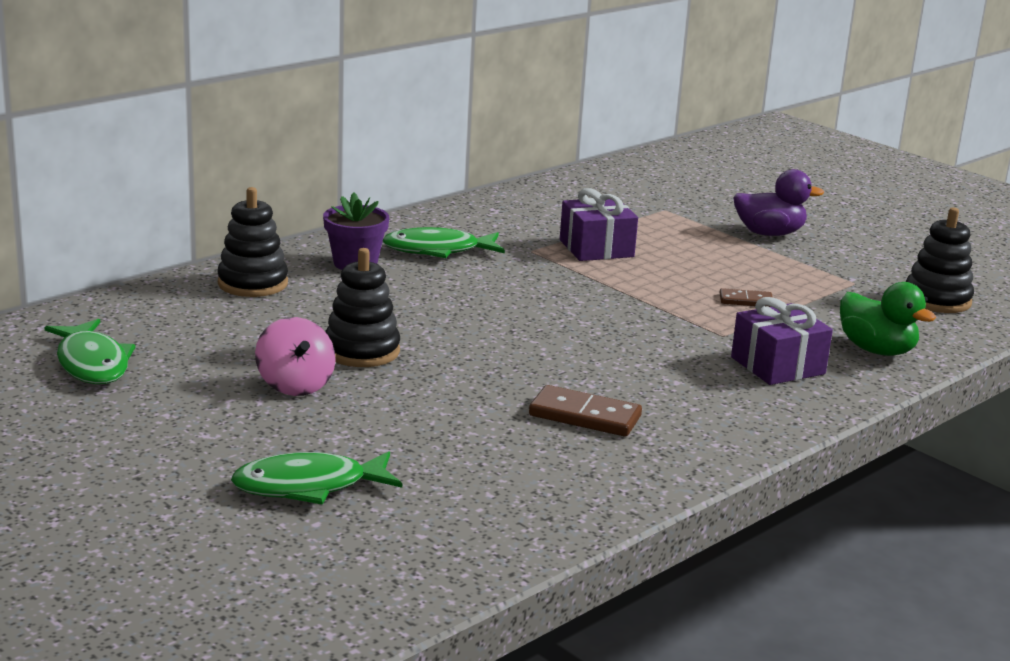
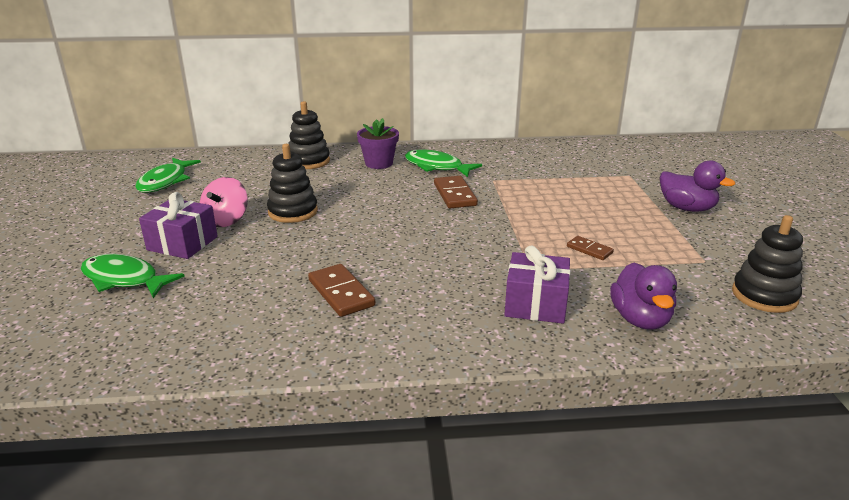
camera: 40 degrees right, 5 degrees up
purple gift [560,188,638,261] -> purple gift moved to [139,192,218,259]
green duck [840,282,936,356] -> purple duck [610,263,677,330]
none -> brown domino [434,176,478,208]

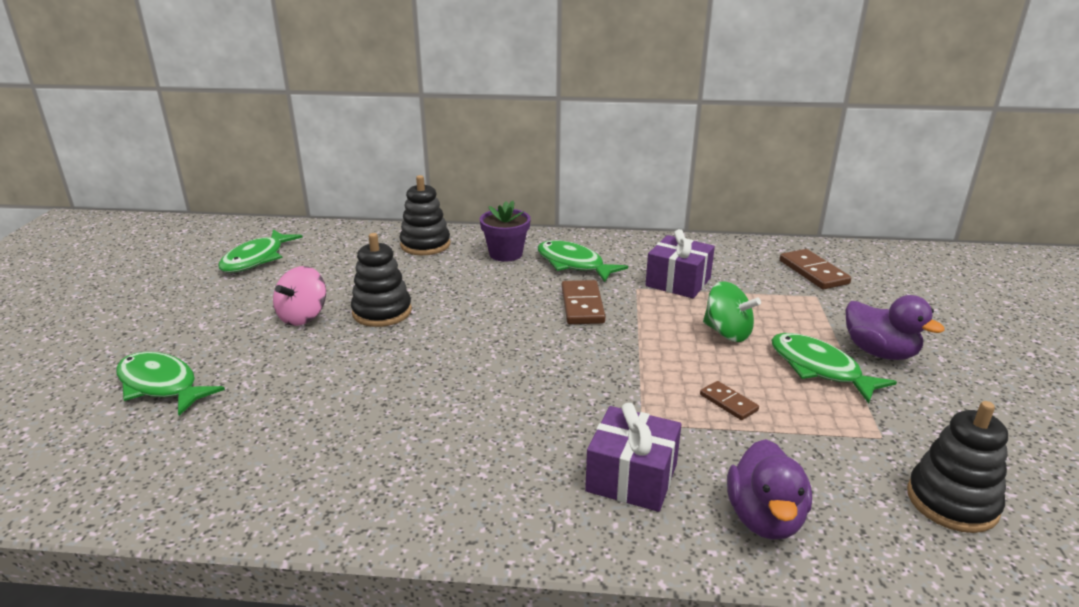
camera: 10 degrees right, 0 degrees up
purple gift [139,192,218,259] -> purple gift moved to [646,229,715,298]
brown domino [308,264,376,317] -> brown domino moved to [780,249,851,289]
none -> green spinning top [703,281,761,342]
none -> green fish [771,333,897,403]

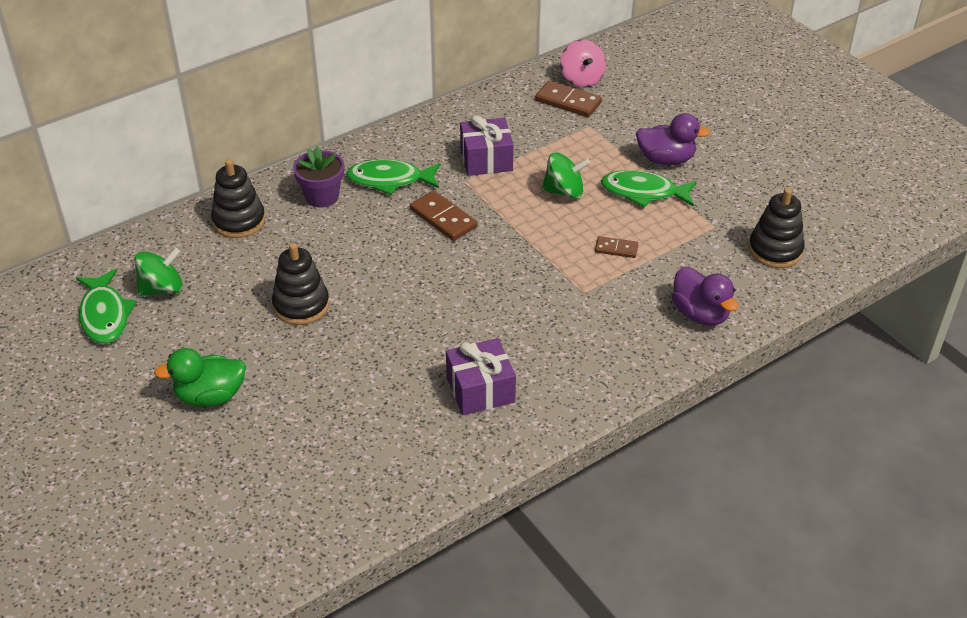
camera: 40 degrees left, 15 degrees up
green fish [116,352,225,416] -> none
pink spinning top [273,266,326,326] -> pink spinning top moved to [560,40,606,88]
purple gift [585,402,682,512] -> purple gift moved to [446,338,516,415]
none -> green spinning top [134,248,183,296]
none -> green duck [154,348,246,407]

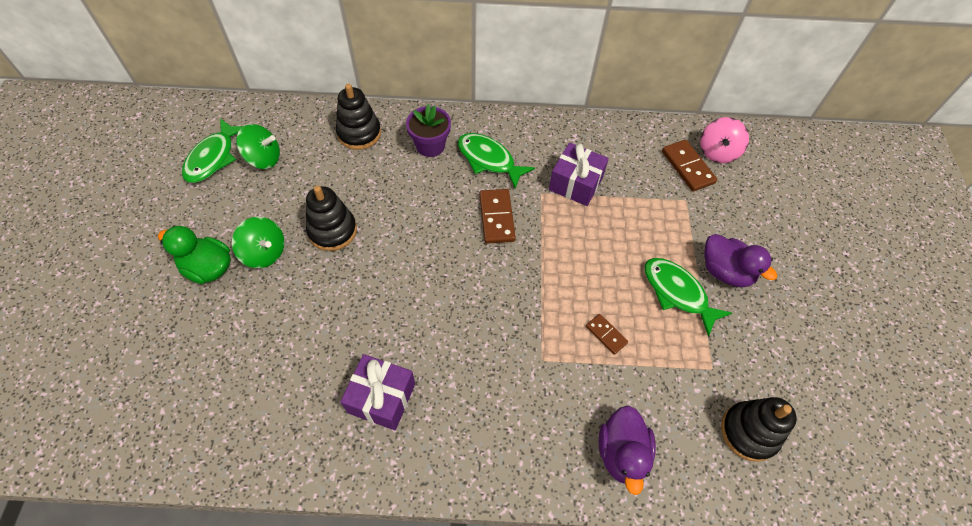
camera: 35 degrees right, 15 degrees up
green spinning top [542,152,590,199] -> green spinning top moved to [232,217,284,268]

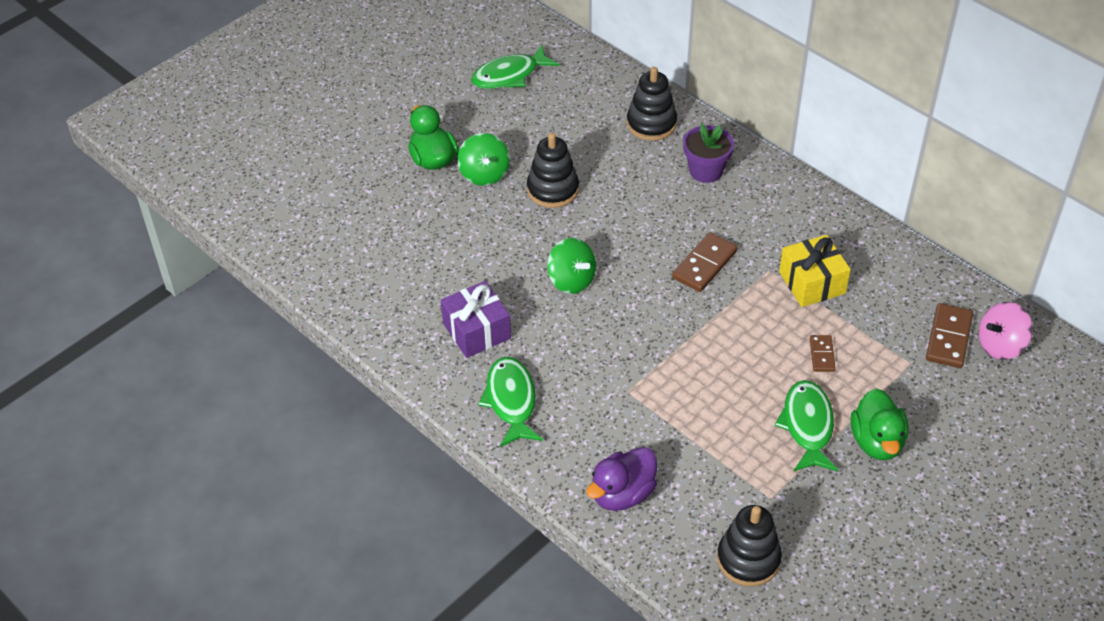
camera: 45 degrees right, 10 degrees down
green spinning top [236,124,280,169] -> green spinning top moved to [547,238,596,294]
green fish [458,133,535,189] -> green fish moved to [478,357,543,447]
purple gift [549,142,609,206] -> yellow gift [779,235,851,307]
brown domino [586,314,628,355] -> brown domino moved to [810,335,836,372]
purple duck [704,234,777,288] -> green duck [851,388,909,460]

